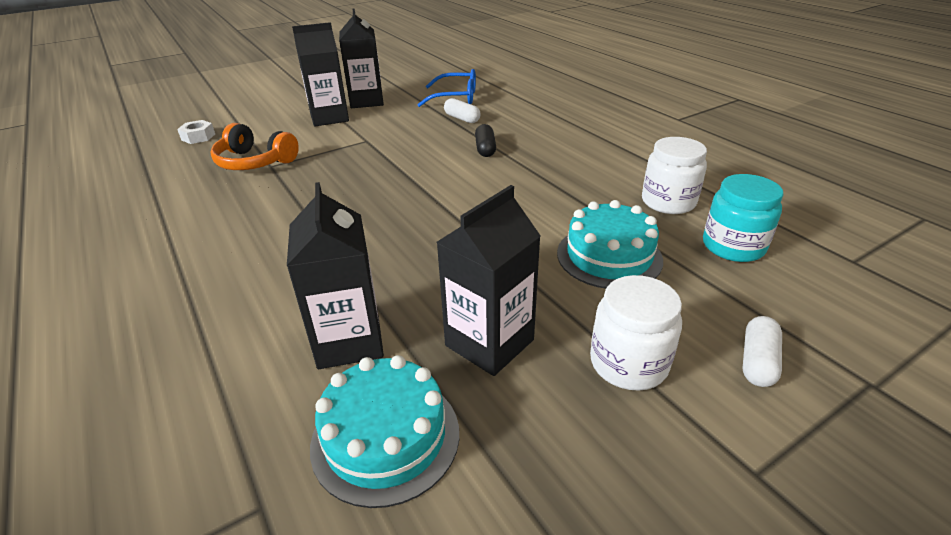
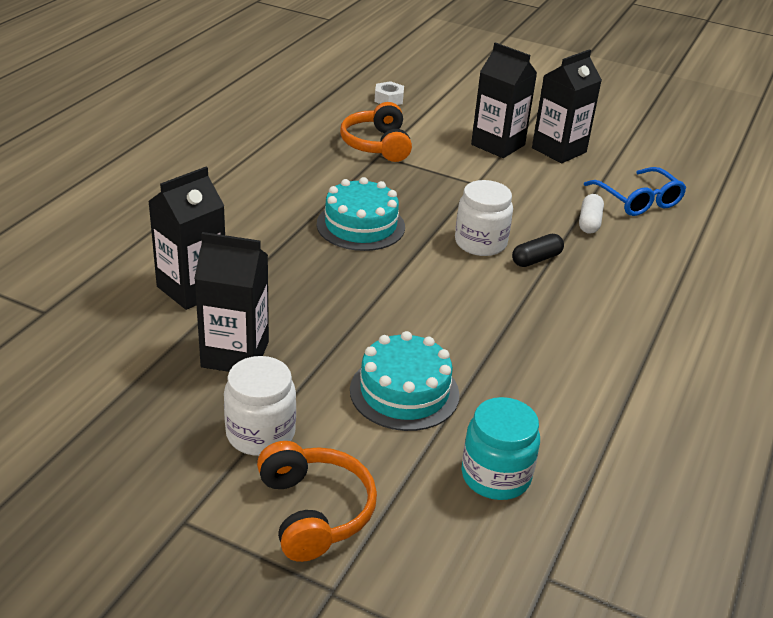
camera: 55 degrees right, 0 degrees up
turquoise cake [310,355,459,508] -> turquoise cake moved to [317,177,405,251]
white jar [642,137,707,214] -> white jar moved to [455,180,513,256]
white capsule [743,316,782,387] -> orange headphones [257,441,377,562]

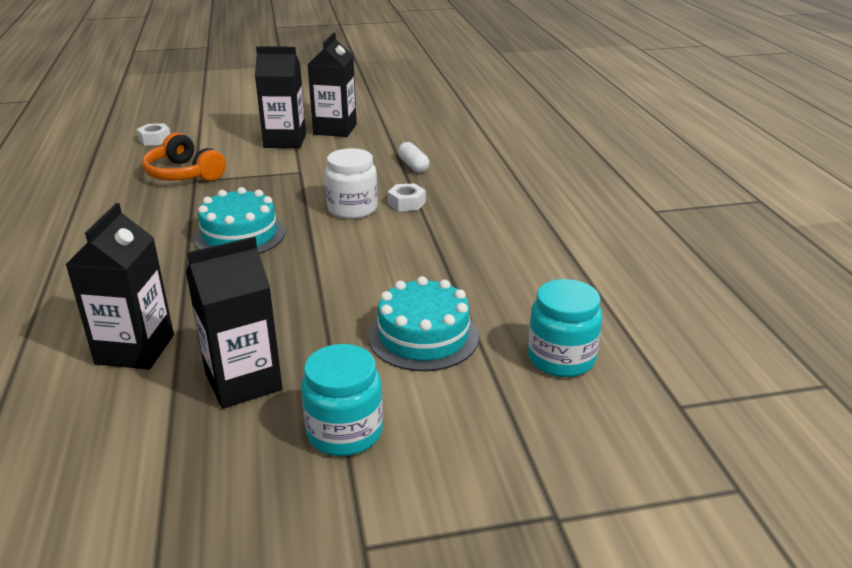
camera: 35 degrees left, 5 degrees down
white jar [224,356,296,456] -> turquoise jar [301,344,383,456]
orange headphones [257,441,377,562] -> none
black capsule [512,234,564,267] -> white nut [388,183,426,211]
blue glasses [584,167,686,216] -> none

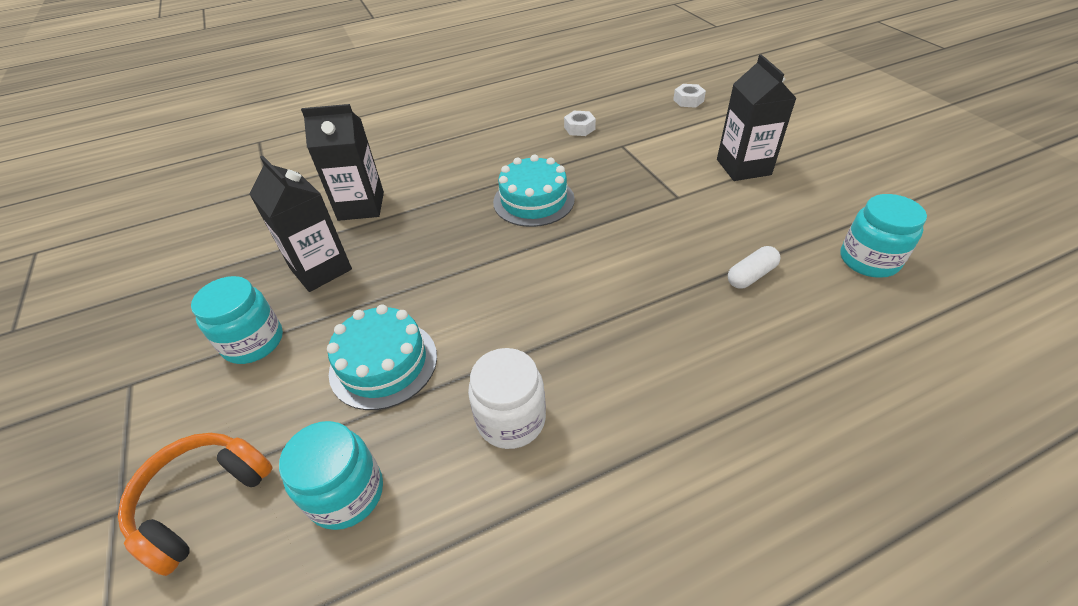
camera: 80 degrees right, 15 degrees up
orange headphones [142,132,226,181] -> orange headphones moved to [118,433,273,576]
black carton [308,33,357,137] -> none
white jar [325,148,378,219] -> white jar moved to [468,348,546,449]
white nut [388,183,426,211] -> white nut moved to [564,111,596,136]
none -> turquoise jar [840,194,927,278]

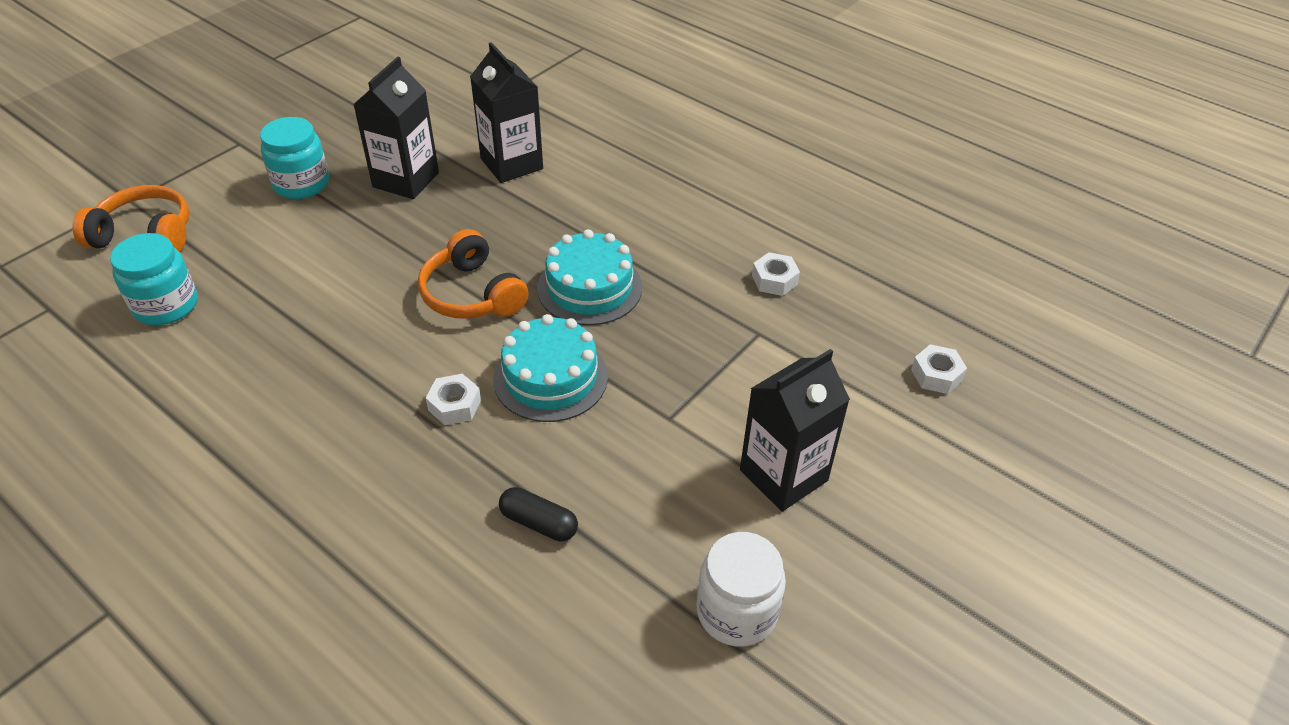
camera: 60 degrees right, 0 degrees up
turquoise cake [327,304,437,410] -> turquoise cake moved to [493,314,608,422]
white jar [468,348,546,449] -> white jar moved to [696,532,786,647]
white capsule [728,246,781,289] -> black capsule [499,487,578,542]
turquoise jar [840,194,927,278] -> none
none -> orange headphones [418,229,528,319]
none -> white nut [426,374,481,425]

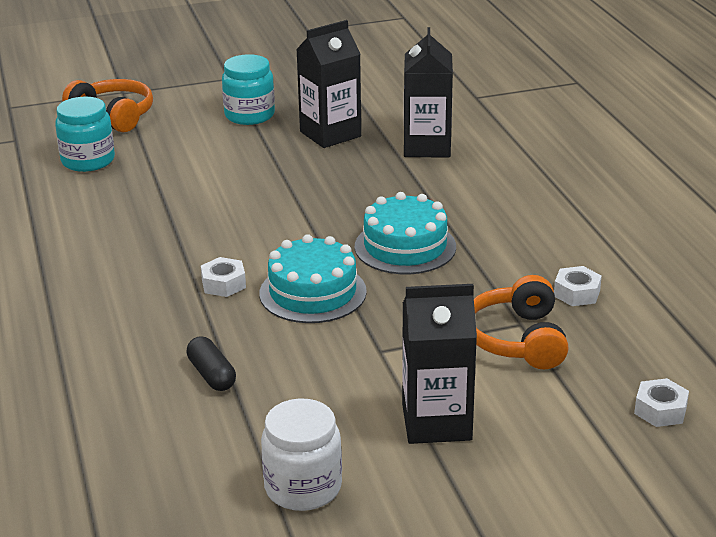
camera: 35 degrees right, 15 degrees down
orange headphones [418,229,528,319] -> orange headphones moved to [474,275,568,369]

